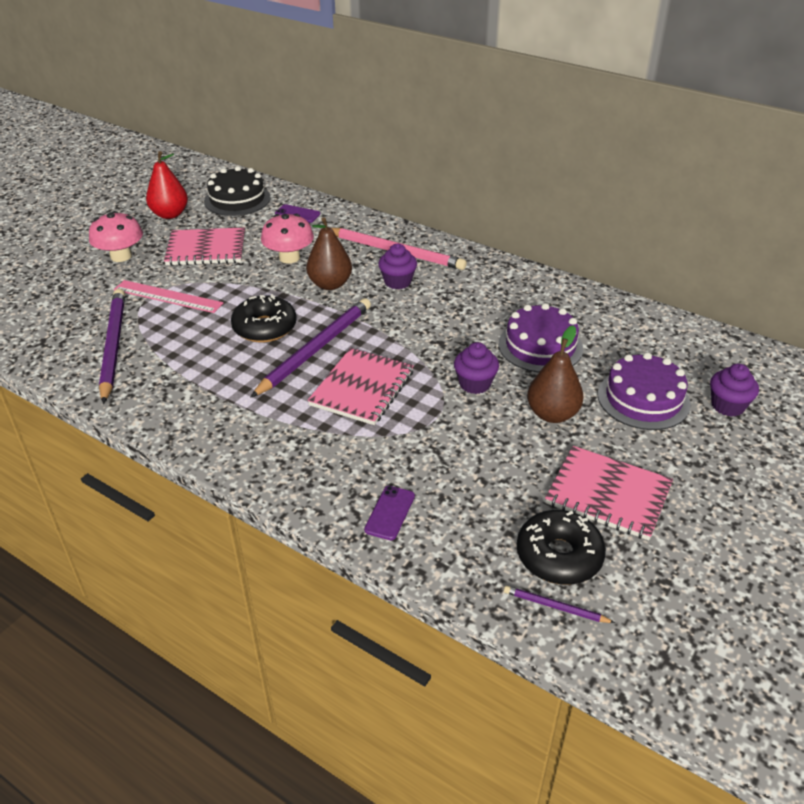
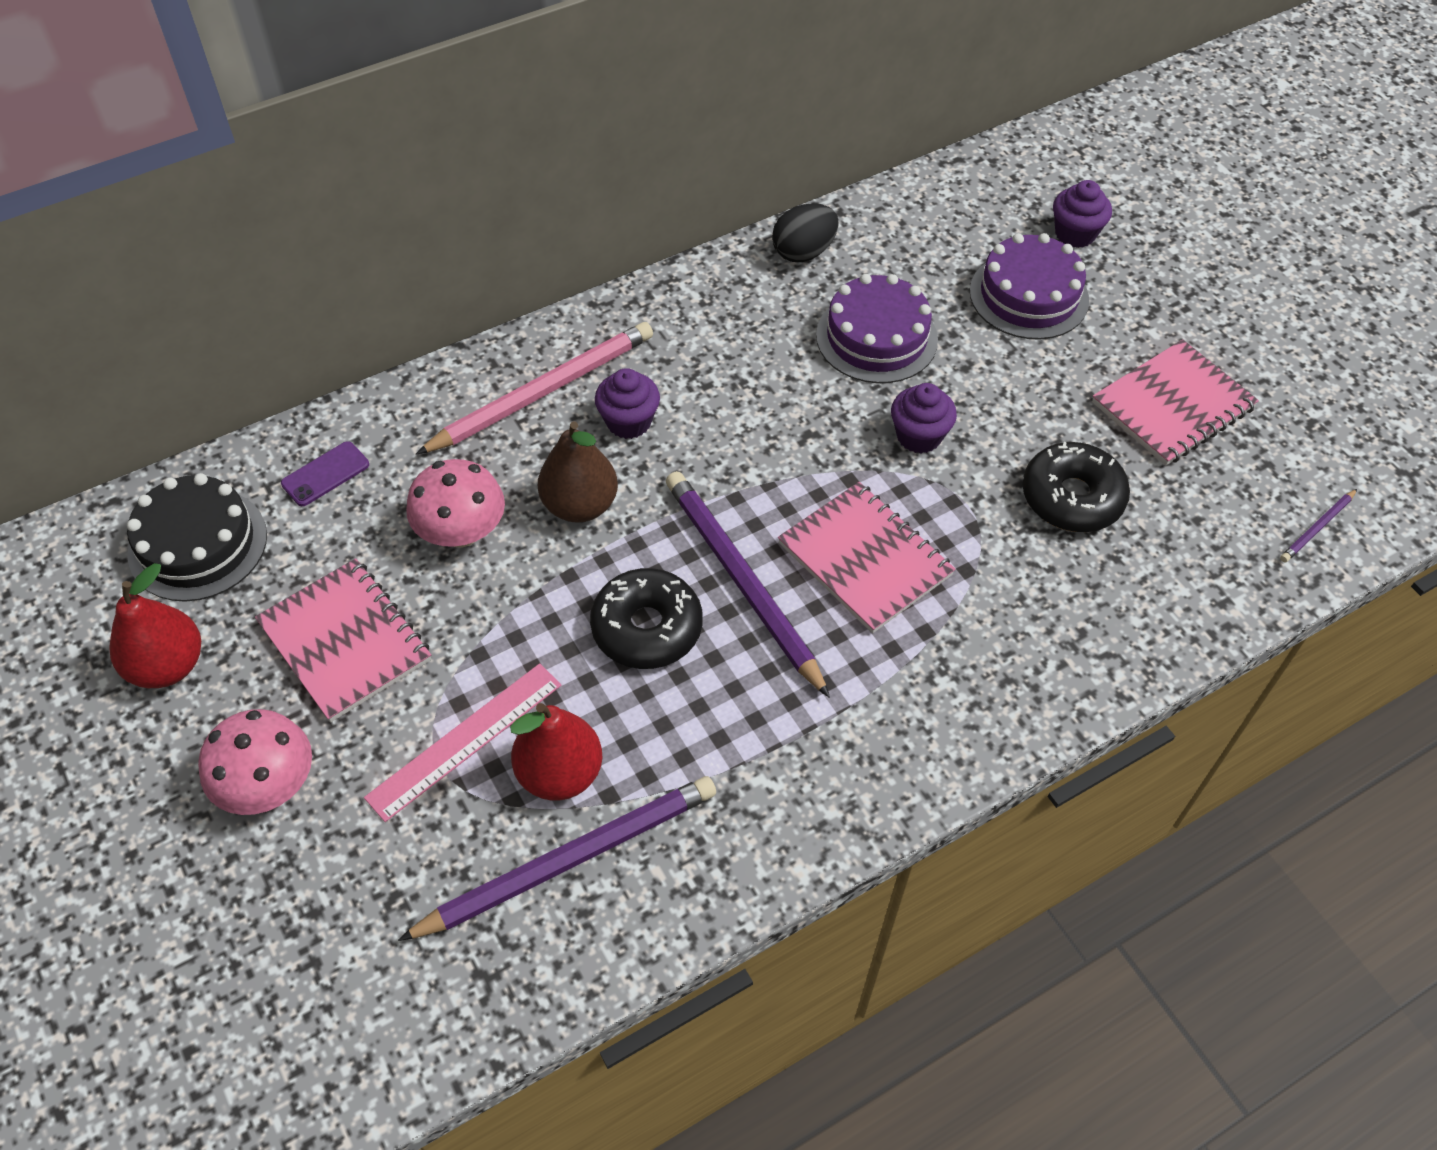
camera: 65 degrees left, 15 degrees up
purple pencil [99,289,125,404] -> purple pencil turned 135 degrees clockwise [398,776,716,941]
pink notebook [164,227,245,266] -> pink notebook turned 60 degrees counterclockwise [255,558,431,722]
purple phone [364,486,415,540] -> none
black donut [517,510,606,585] -> black donut moved to [1023,442,1130,532]
brown pear [527,325,584,423] -> none
none -> red pear [510,703,602,801]
none -> black egg [772,203,839,262]

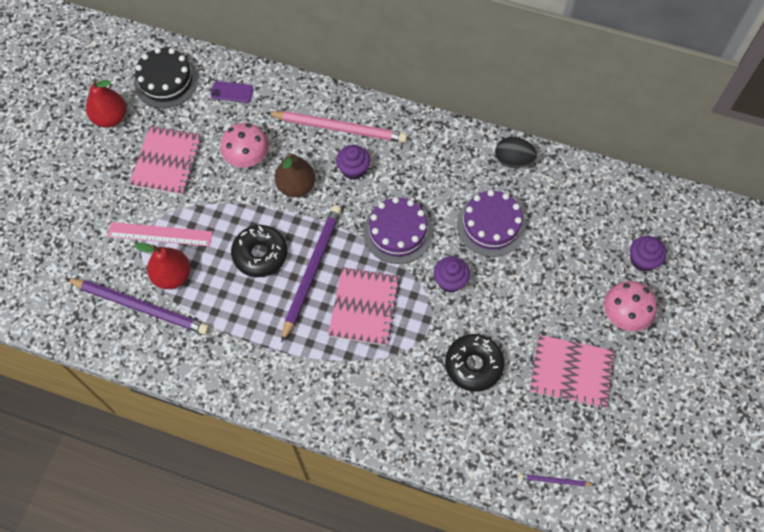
camera: 50 degrees right, 10 degrees up
pink mushroom [198,709,312,815] -> pink mushroom moved to [604,281,657,331]
purple cake [970,233,1089,340] -> purple cake moved to [363,197,433,264]

